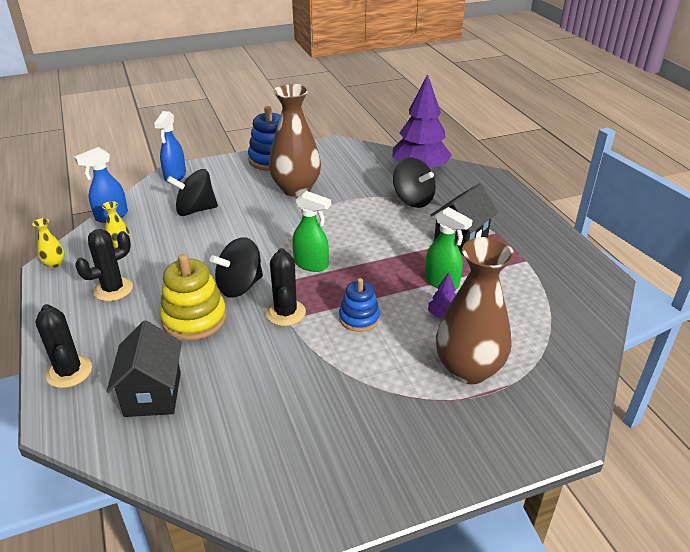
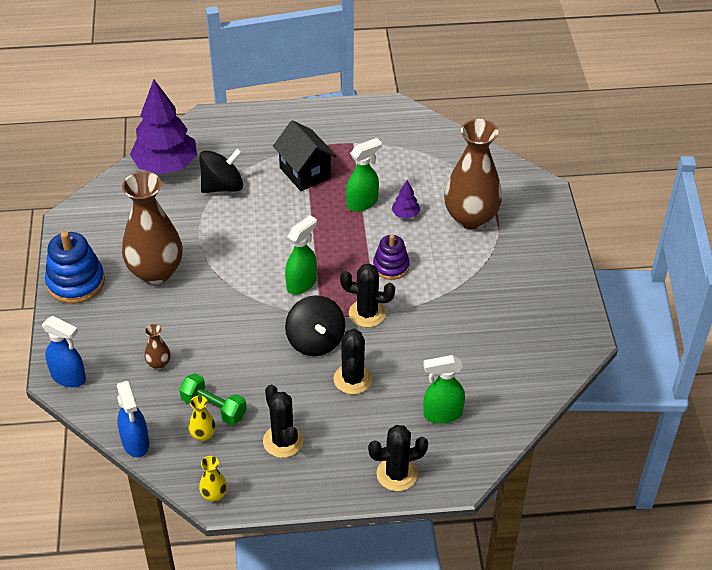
camera: 75 degrees left, 10 degrees up
black house [106,320,182,417] -> green spray bottle [423,355,465,424]
yellow stacking toy [160,254,227,340] -> black cactus [334,328,372,394]
black spinning top [167,169,218,216] -> brown vase [145,324,171,369]
blue stacking toy [339,278,380,332] -> purple stacking toy [373,234,410,280]
none -> green dumbbell [179,373,247,425]

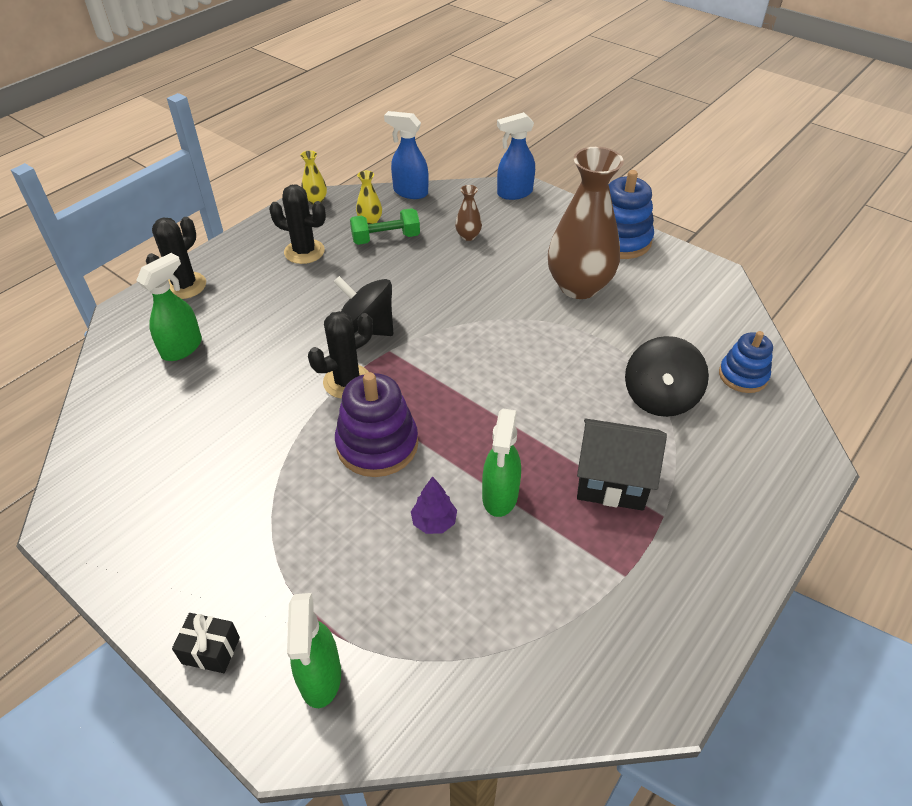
camera: 135 degrees right, 0 degrees up
purple tree [130,79,197,174] -> blue stacking toy [719,331,773,393]
green spray bottle [285,215,317,295] -> green spray bottle moved to [287,593,341,708]
black cactus [334,328,372,394] -> none
purple stacking toy [373,234,410,280] -> purple stacking toy [335,372,418,477], size x1.57
brown vase [444,119,502,230] -> none
none -> black gift [172,613,240,673]

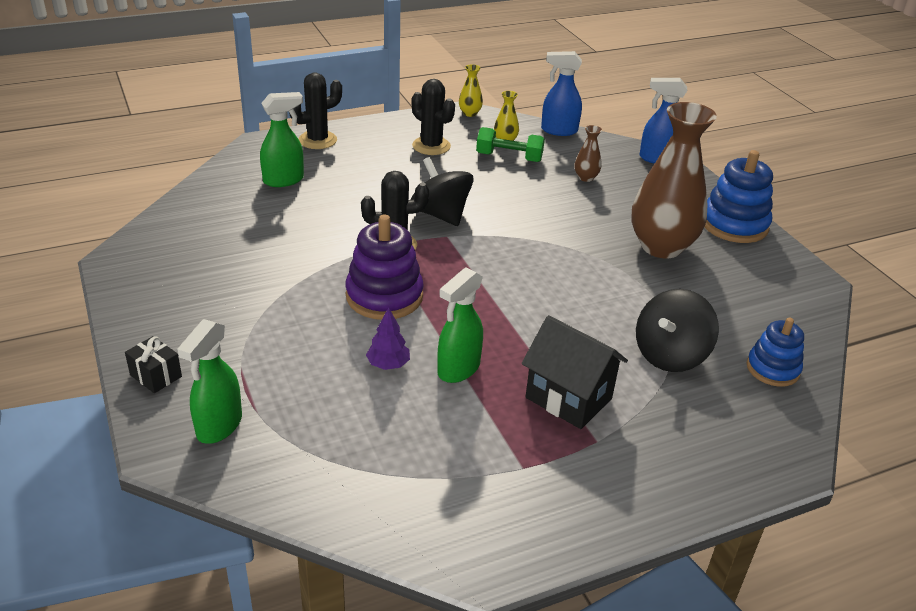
camera: 25 degrees right, 10 degrees down
blue spray bottle [384,111,429,199] -> blue spray bottle turned 45 degrees counterclockwise [541,51,582,136]

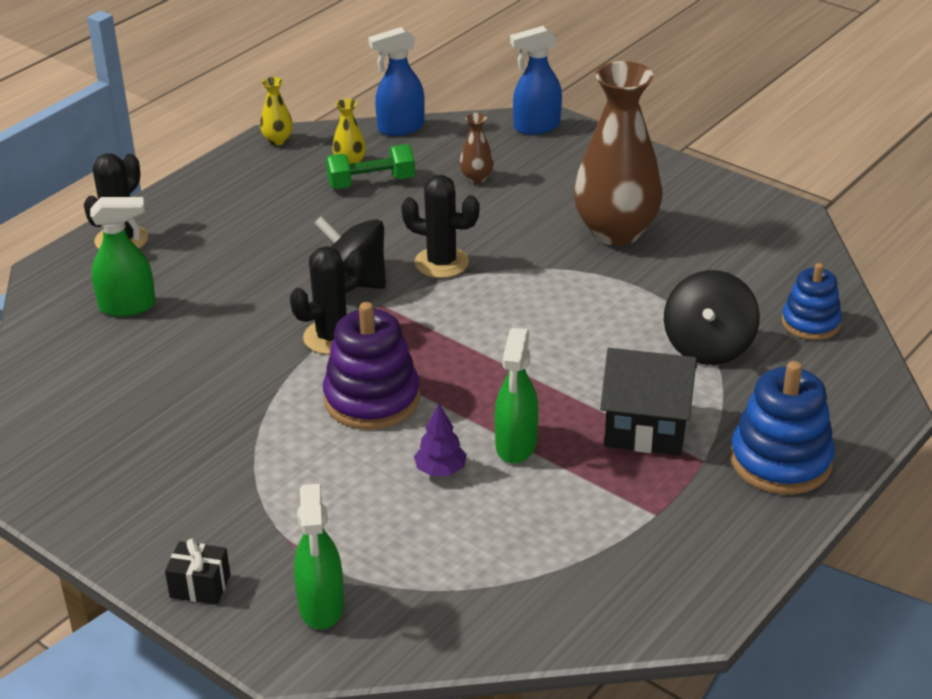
camera: 25 degrees left, 0 degrees up
green spray bottle [260,92,304,187] -> green spray bottle turned 45 degrees clockwise [90,197,156,316]
black cactus [412,79,455,155] -> black cactus moved to [401,175,480,278]
blue stacking toy [704,150,773,243] -> blue stacking toy moved to [730,361,835,494]

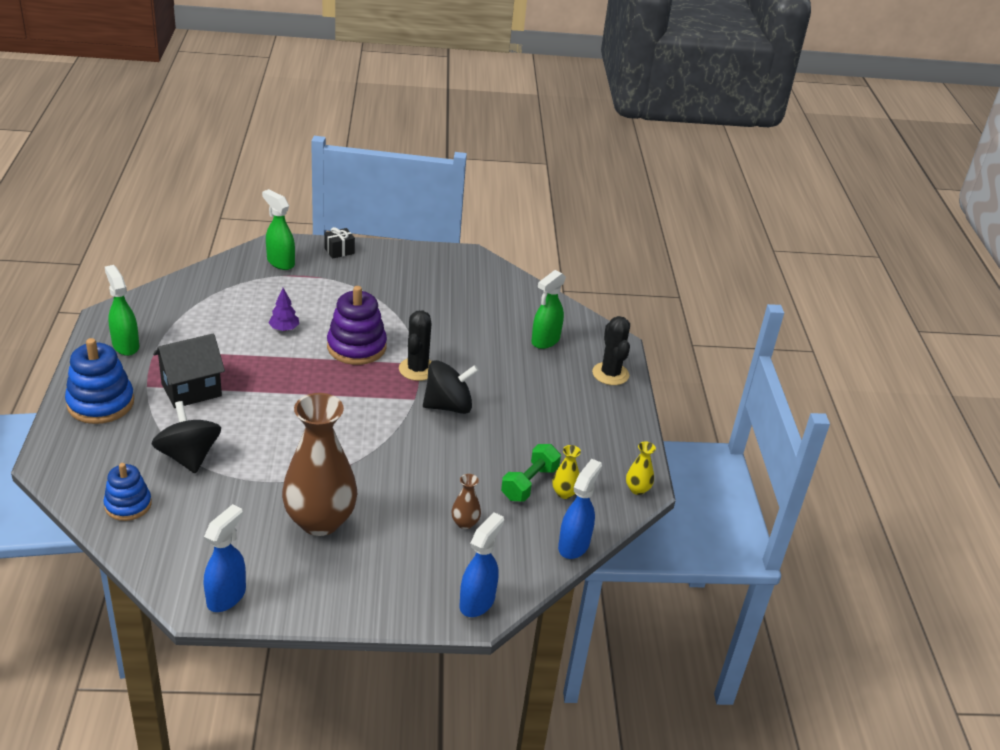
camera: 135 degrees right, 0 degrees up
black cactus [401,175,480,278] -> none
green spray bottle [495,328,539,463] -> green spray bottle moved to [105,265,139,356]
none -> blue spray bottle [204,504,246,612]

